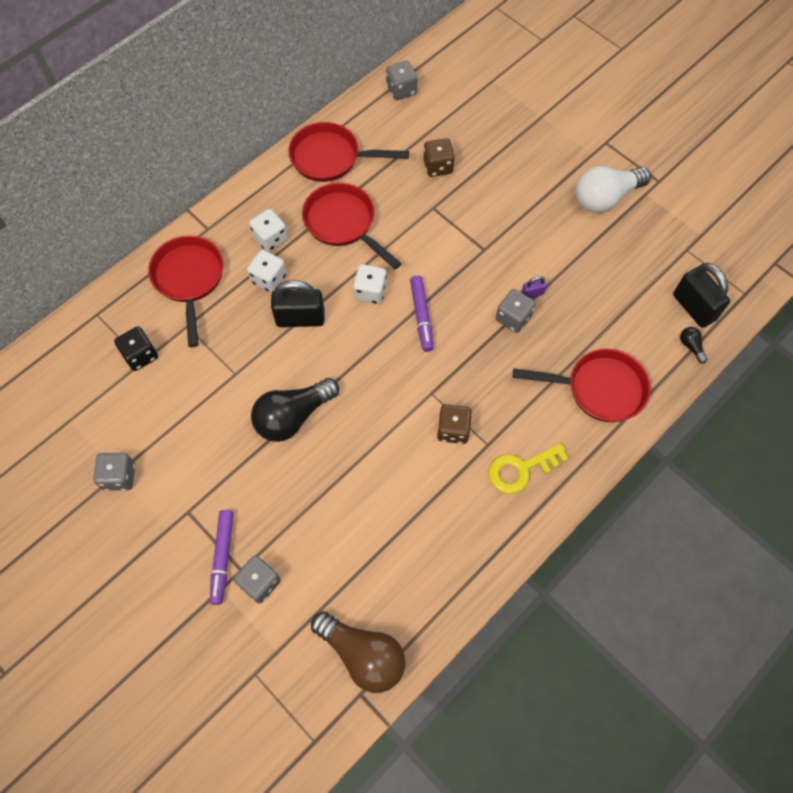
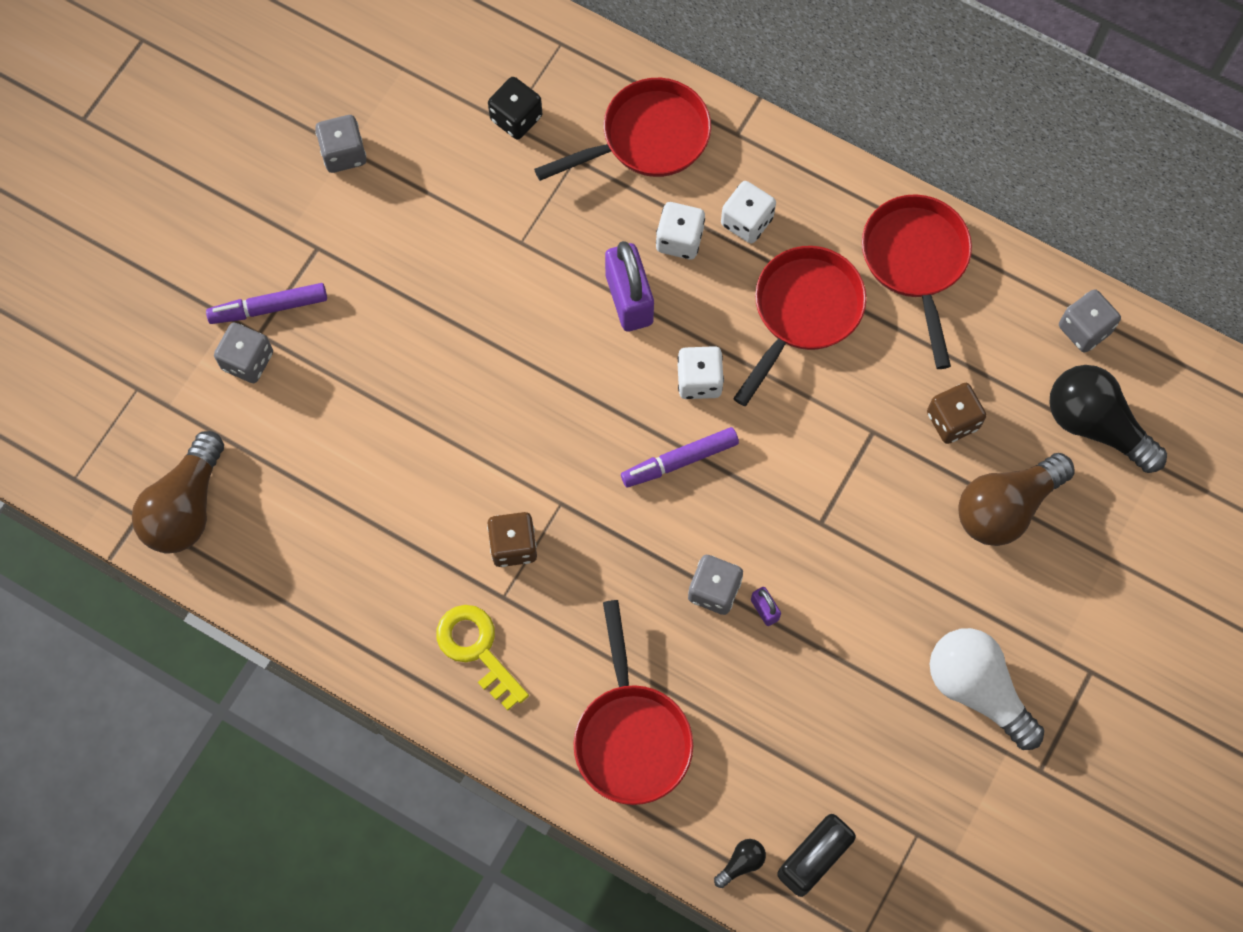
camera: 75 degrees right, 5 degrees up
black light bulb [251,378,339,442] -> black light bulb moved to [1049,365,1167,473]
black padlock [271,280,325,327] -> purple padlock [605,241,654,331]
none -> brown light bulb [958,453,1075,546]

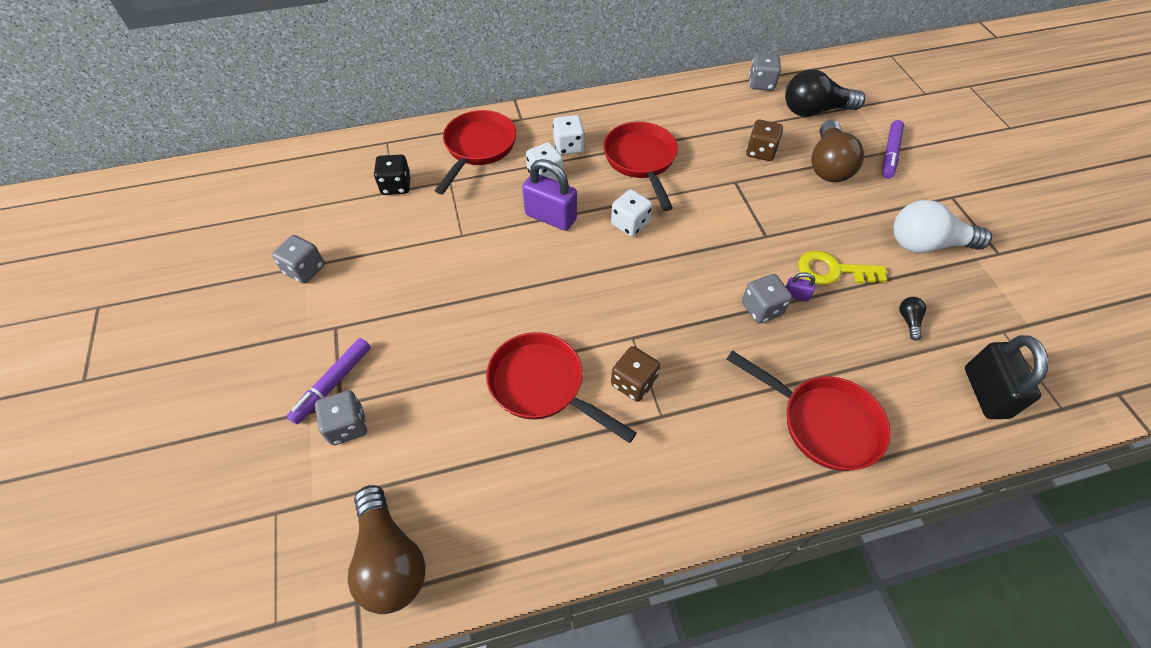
camera: 45 degrees left, 15 degrees down
yellow key [436,605,529,711] -> yellow key moved to [798,251,887,285]
purple marker [621,427,739,487] -> purple marker moved to [883,120,904,179]
black light bulb [714,839,766,888] -> black light bulb moved to [899,297,926,341]
red pan [862,194,972,369] -> red pan moved to [486,332,637,443]

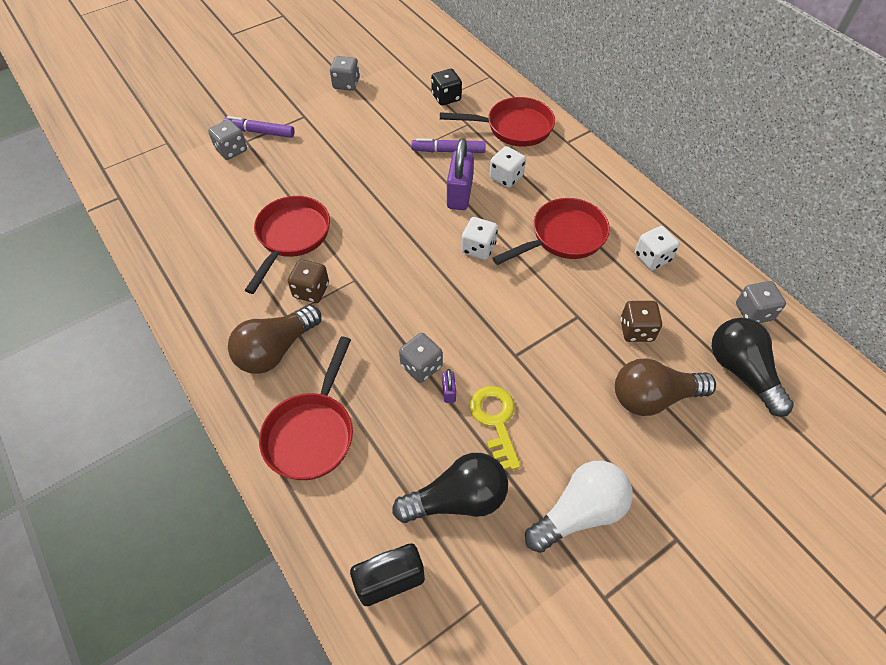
camera: 70 degrees right, 0 degrees up
brown light bulb [348,485,426,614] -> brown light bulb moved to [228,305,321,374]
white dice [553,115,585,155] -> white dice moved to [635,226,680,270]
purple marker [883,120,904,179] -> purple marker moved to [411,138,486,153]
white light bulb [894,200,992,253] -> white light bulb turned 75 degrees clockwise [525,461,633,553]
black light bulb [899,297,926,341] -> black light bulb [392,453,508,523], size x2.38

